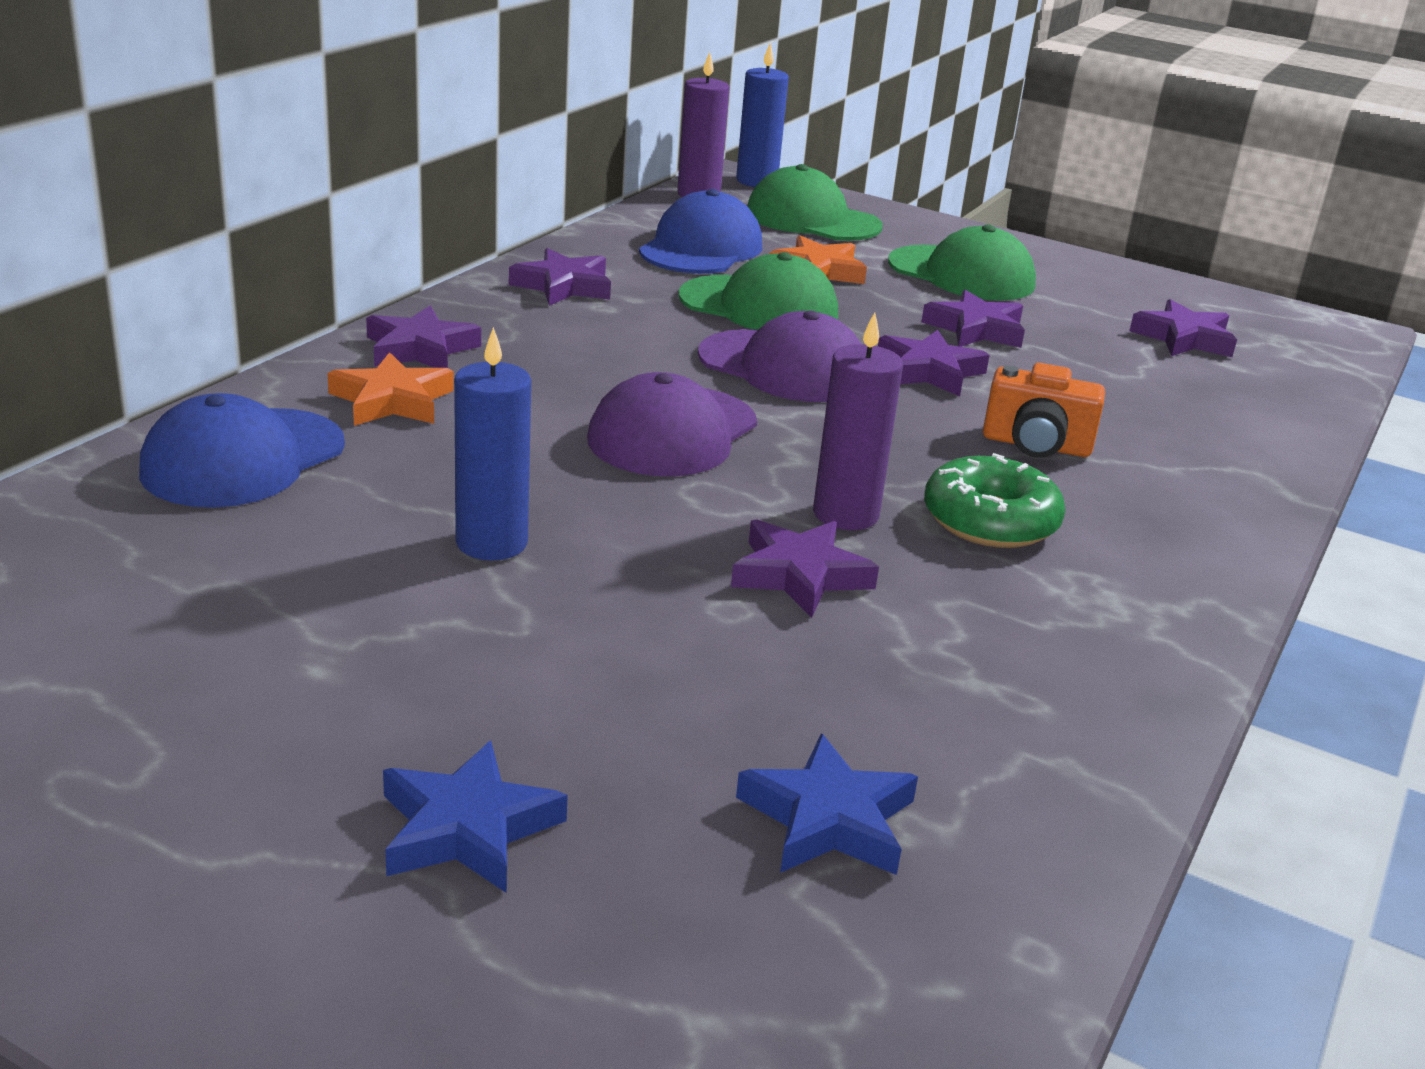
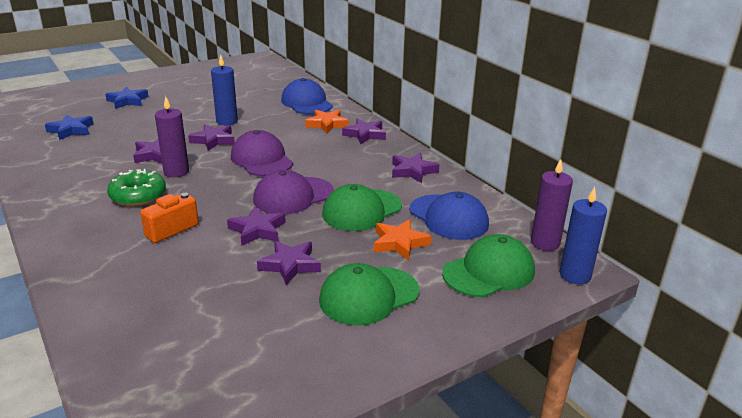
camera: 120 degrees right, 0 degrees up
purple star [1129,299,1237,357] -> purple star moved to [188,124,235,151]

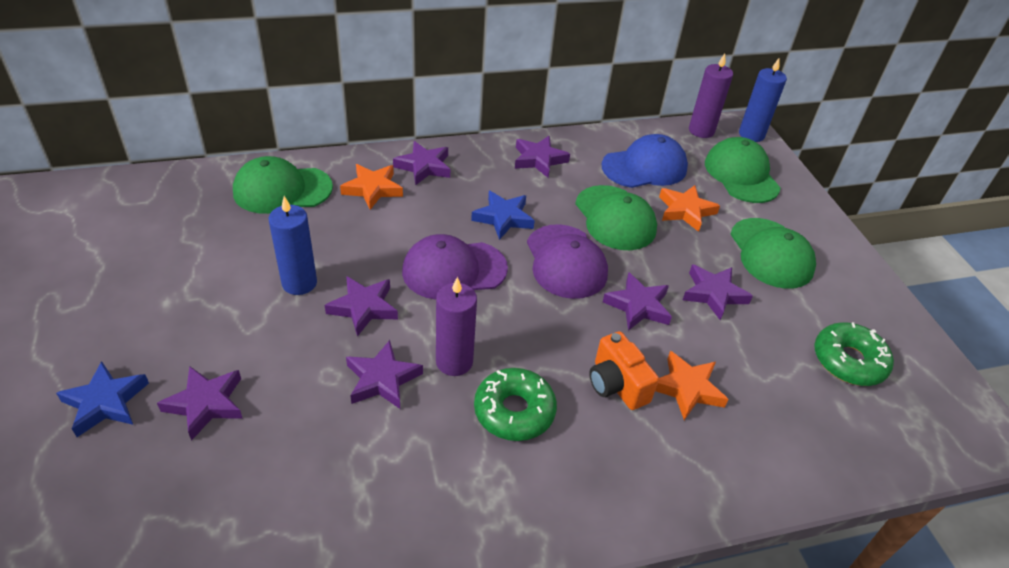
camera: 75 degrees left, 15 degrees up
blue star [45,114,94,140] -> blue star moved to [471,191,535,240]
blue cap [281,78,333,114] -> green cap [233,156,333,214]
none -> purple star [157,366,243,441]
none -> orange star [655,351,729,420]
none -> green donut [814,322,894,386]

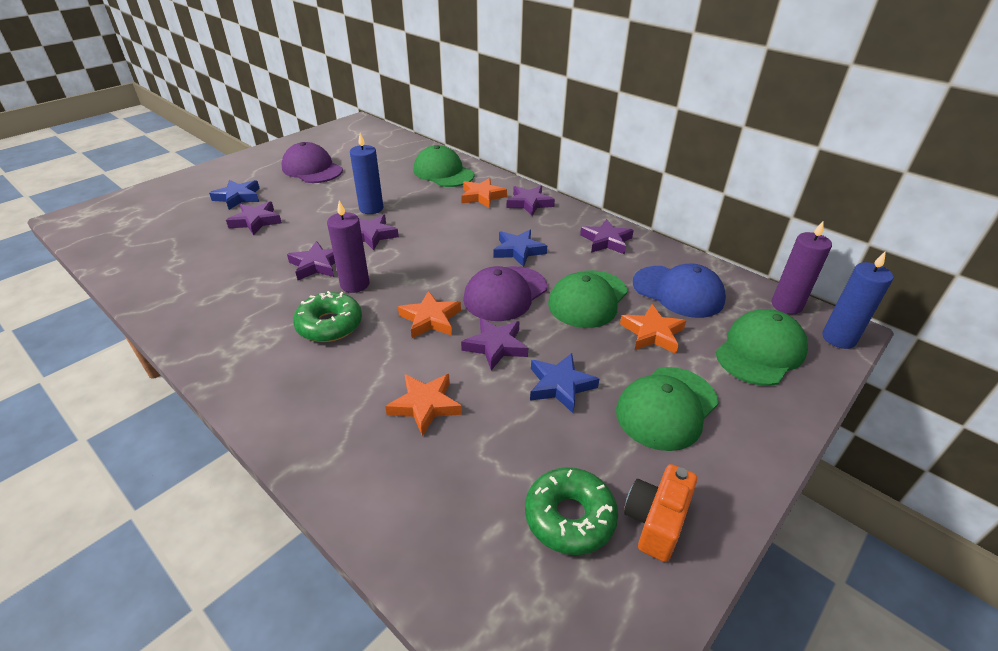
camera: 60 degrees right, 5 degrees down
purple cap [402,234,508,300] -> purple cap moved to [281,142,343,183]
orange camera [589,331,659,410] -> orange camera moved to [624,464,697,562]
purple star [683,265,753,320] -> blue star [530,353,599,413]
none -> orange star [398,291,461,338]

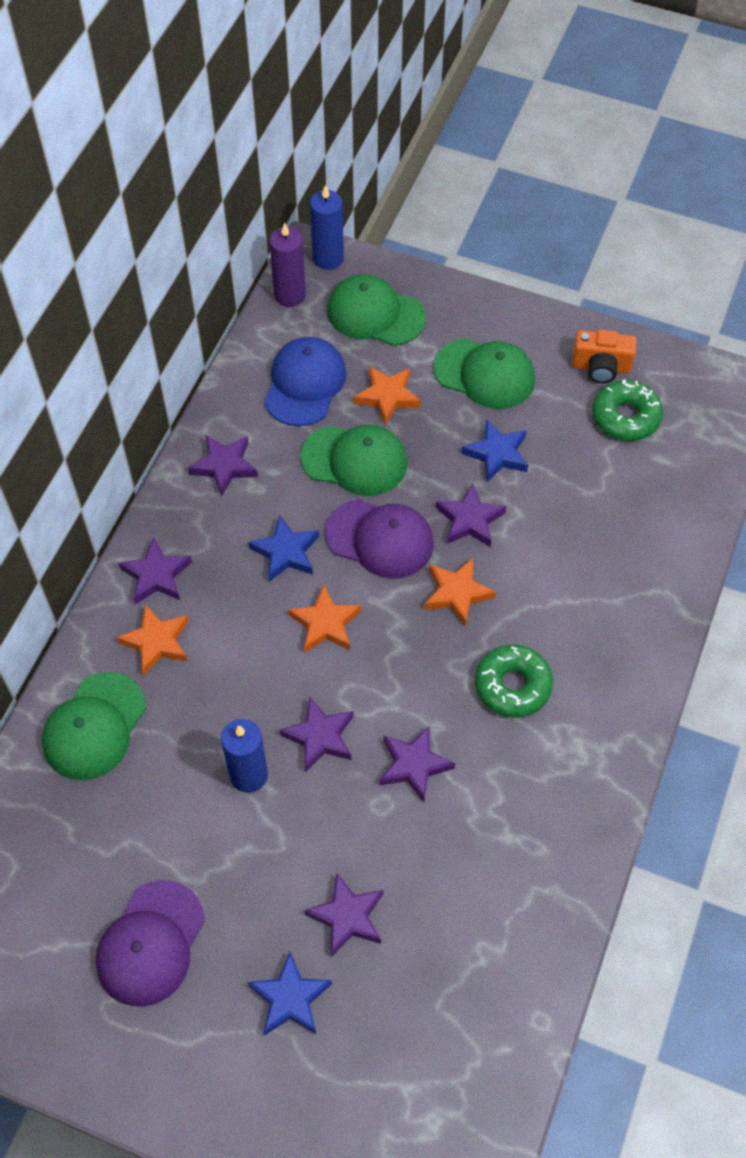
camera: 110 degrees left, 20 degrees up
purple candle [327,200,370,293] -> none
orange star [385,374,462,436] -> orange star moved to [288,584,361,653]

